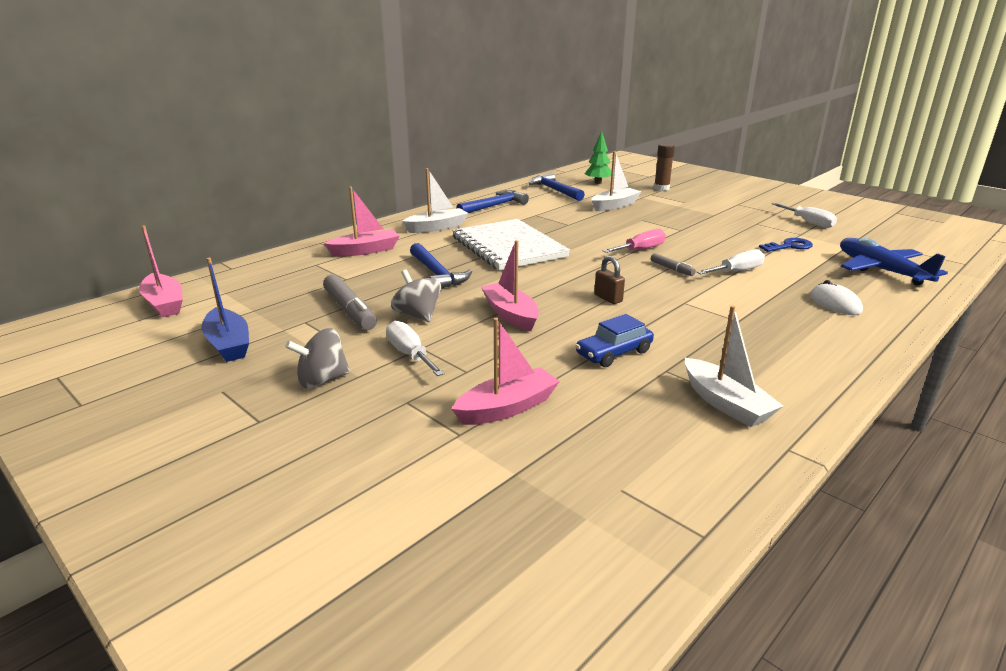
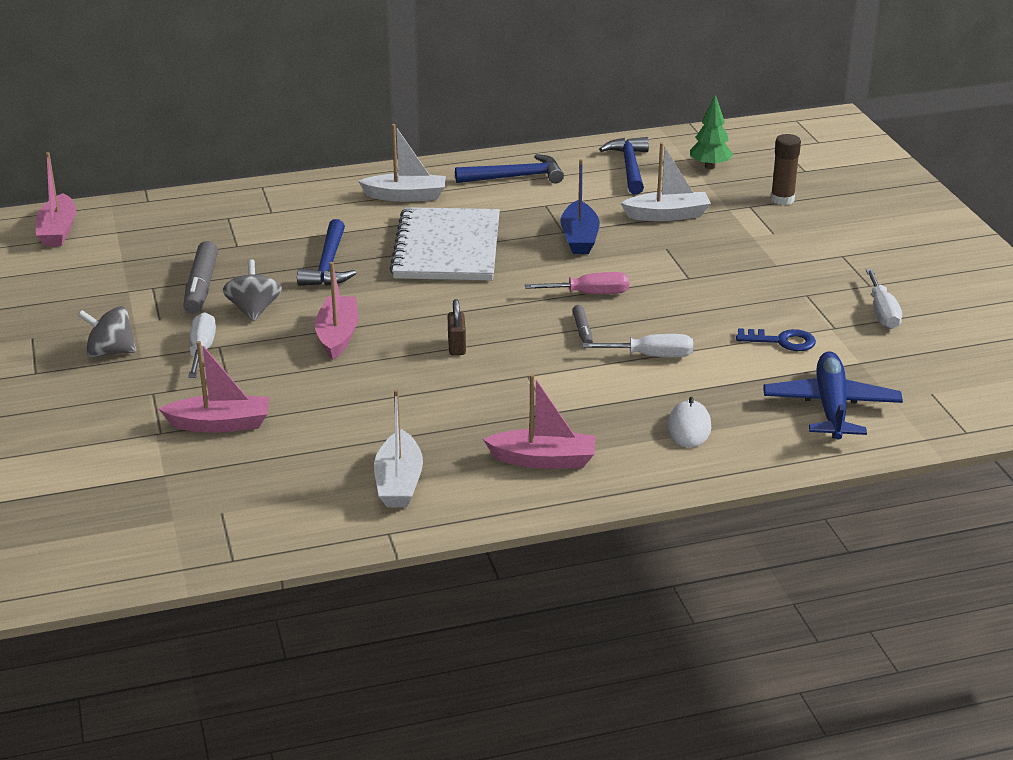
camera: 30 degrees right, 5 degrees up
blue boat [201,258,249,362] -> blue boat moved to [560,159,599,254]
pink boat [323,186,399,256] -> pink boat moved to [483,374,596,469]
blue car [575,314,654,367] -> none

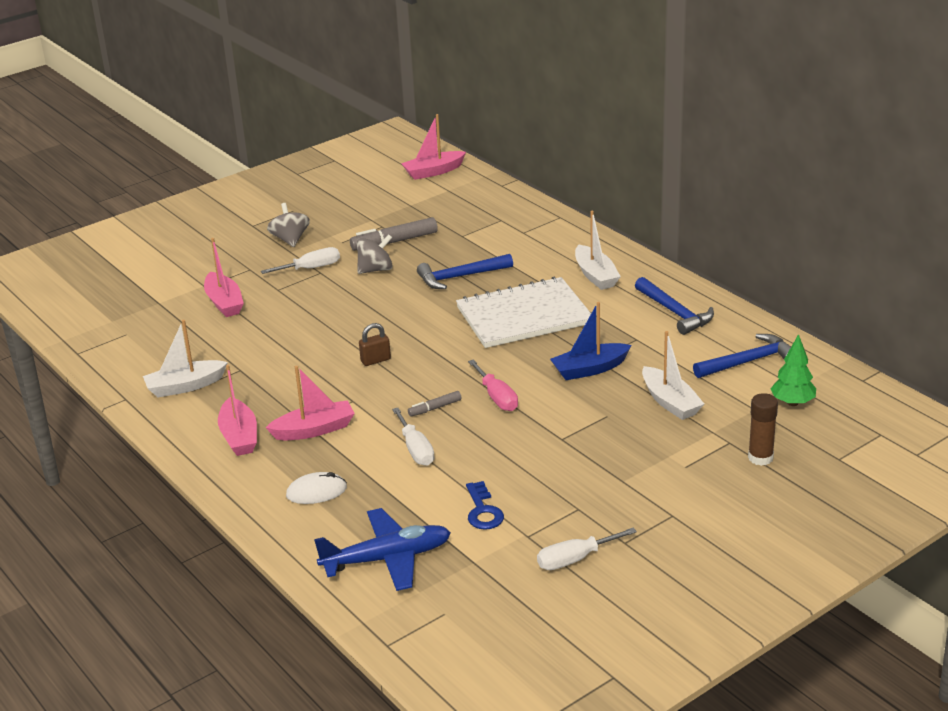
camera: 70 degrees right, 0 degrees up
pink boat [315,262,358,360] -> pink boat moved to [266,366,355,440]

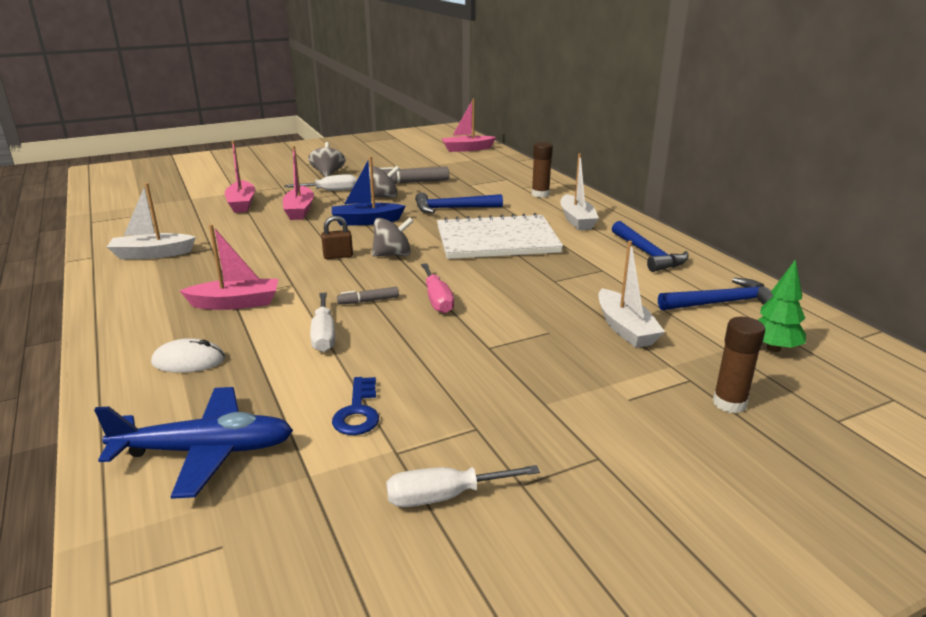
camera: 10 degrees right, 5 degrees down
pink boat [218,365,257,456] -> pink boat moved to [283,146,314,220]
blue boat [550,302,631,380] -> blue boat moved to [332,156,405,226]
none -> grey spinning top [372,217,413,256]
none -> brown glue stick [532,142,553,197]

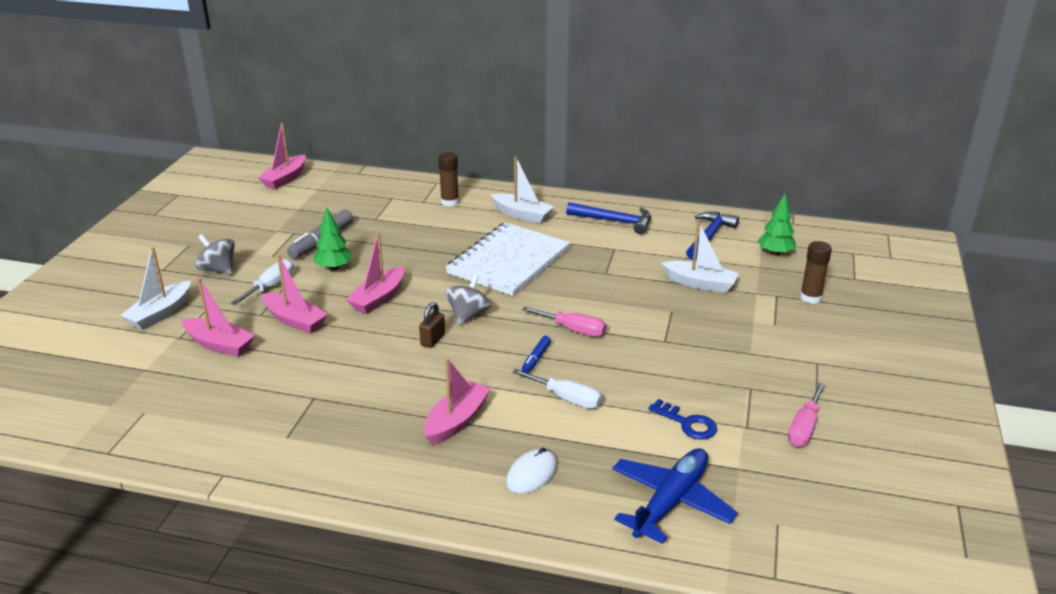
camera: 50 degrees left, 5 degrees up
white boat [107,183,196,260] -> white boat moved to [120,247,191,330]
blue boat [332,156,405,226] -> pink boat [346,233,404,314]
grey marker [337,287,399,304] -> blue marker [522,336,551,373]
grey spinning top [369,166,400,198] -> green tree [314,207,353,271]
white screwdriver [386,465,540,507] -> pink screwdriver [788,382,825,446]
blue hammer [415,192,503,213] -> none

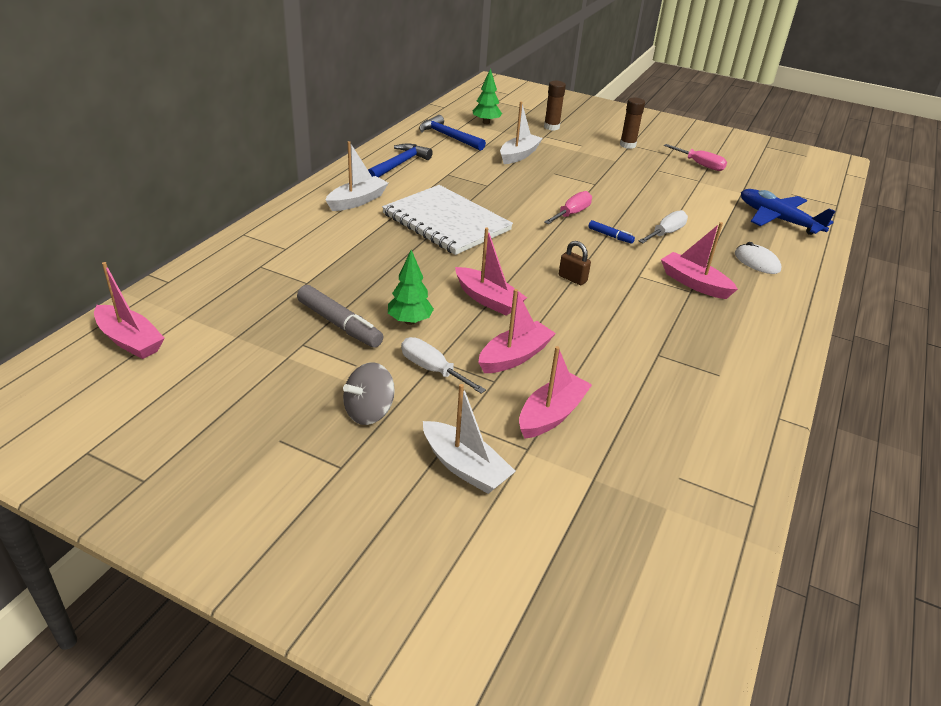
camera: 80 degrees left, 5 degrees up
brown glue stick [438,152,459,206] -> brown glue stick moved to [620,98,645,149]
grey spinning top [445,274,491,325] -> none
blue key [648,399,717,440] -> none

